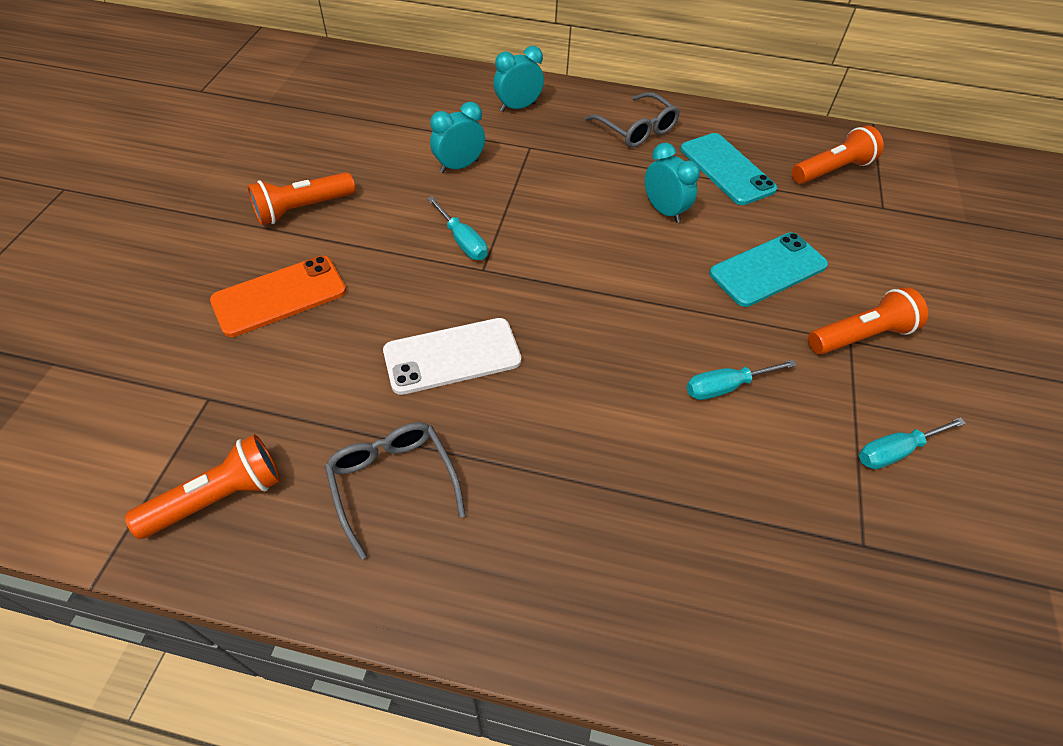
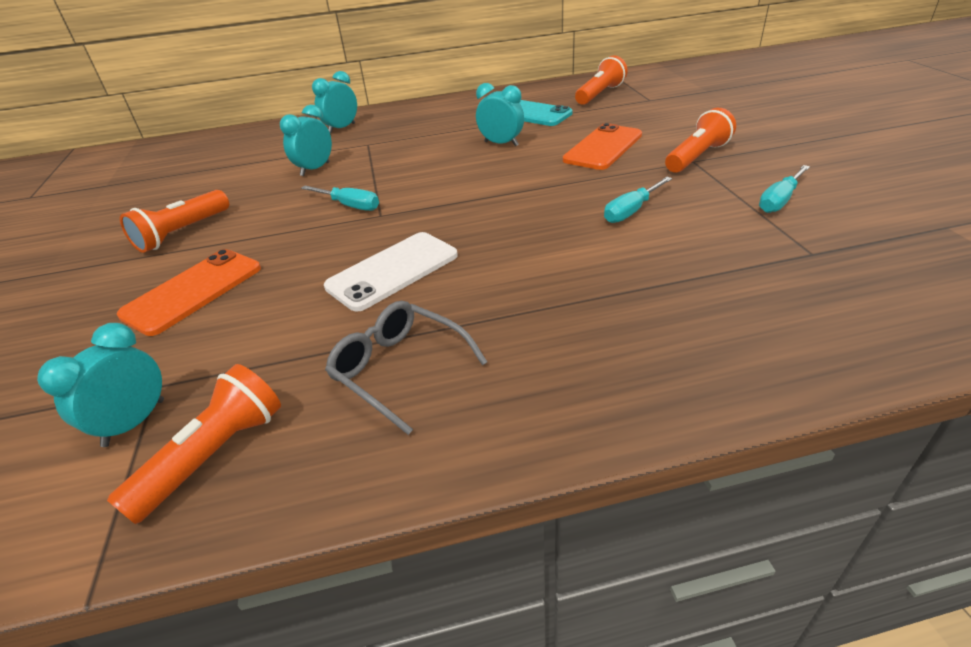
camera: 20 degrees left, 15 degrees down
grey glasses [585,92,680,148] -> none
turquoise phone [709,232,828,307] -> orange phone [563,123,642,170]
none -> turquoise clock [37,323,164,447]

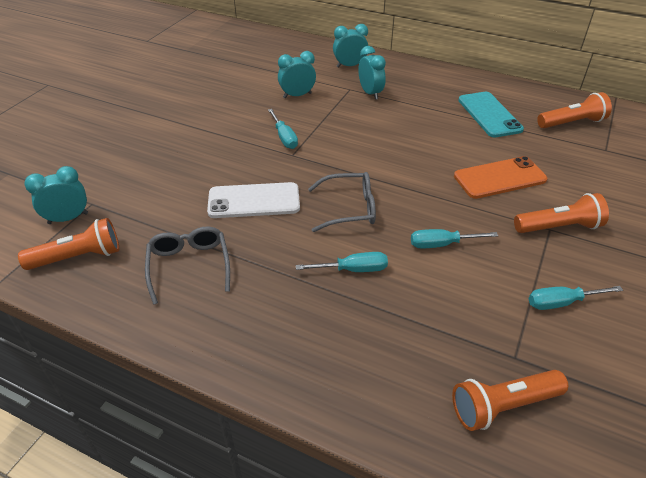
camera: 35 degrees right, 5 degrees up
orange phone [117,249,261,336] -> none
orange flashlight [120,190,229,253] -> orange flashlight moved to [452,370,568,431]
turquoise clock [476,83,524,146] -> turquoise clock moved to [358,46,386,100]
none -> turquoise screwdriver [296,252,388,272]
none -> grey glasses [308,172,376,232]

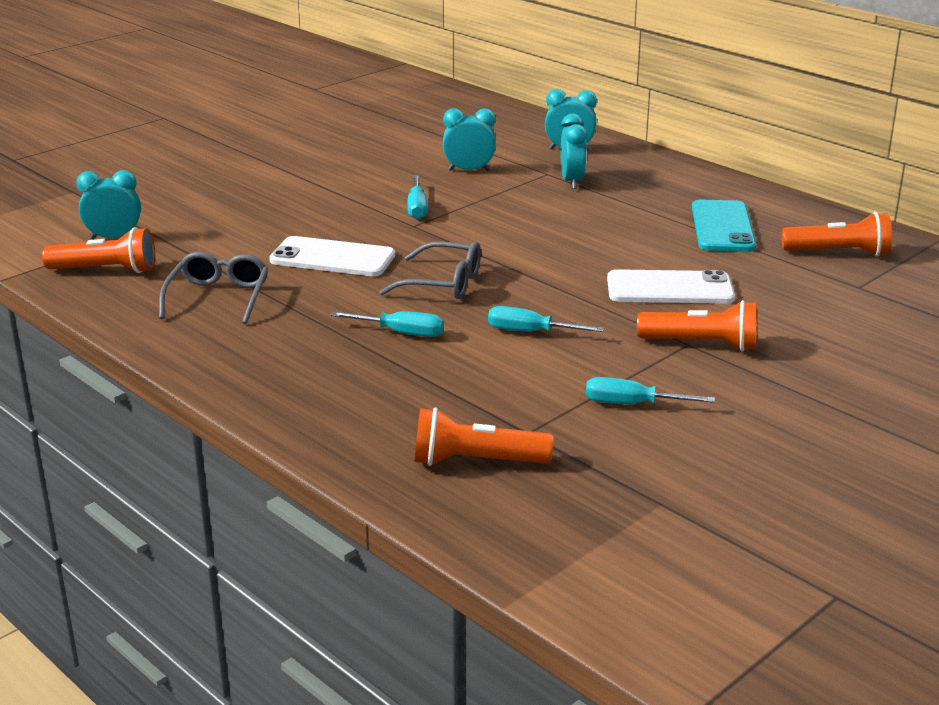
camera: 20 degrees right, 15 degrees down
orange phone [454,156,547,199] -> white phone [607,269,735,304]

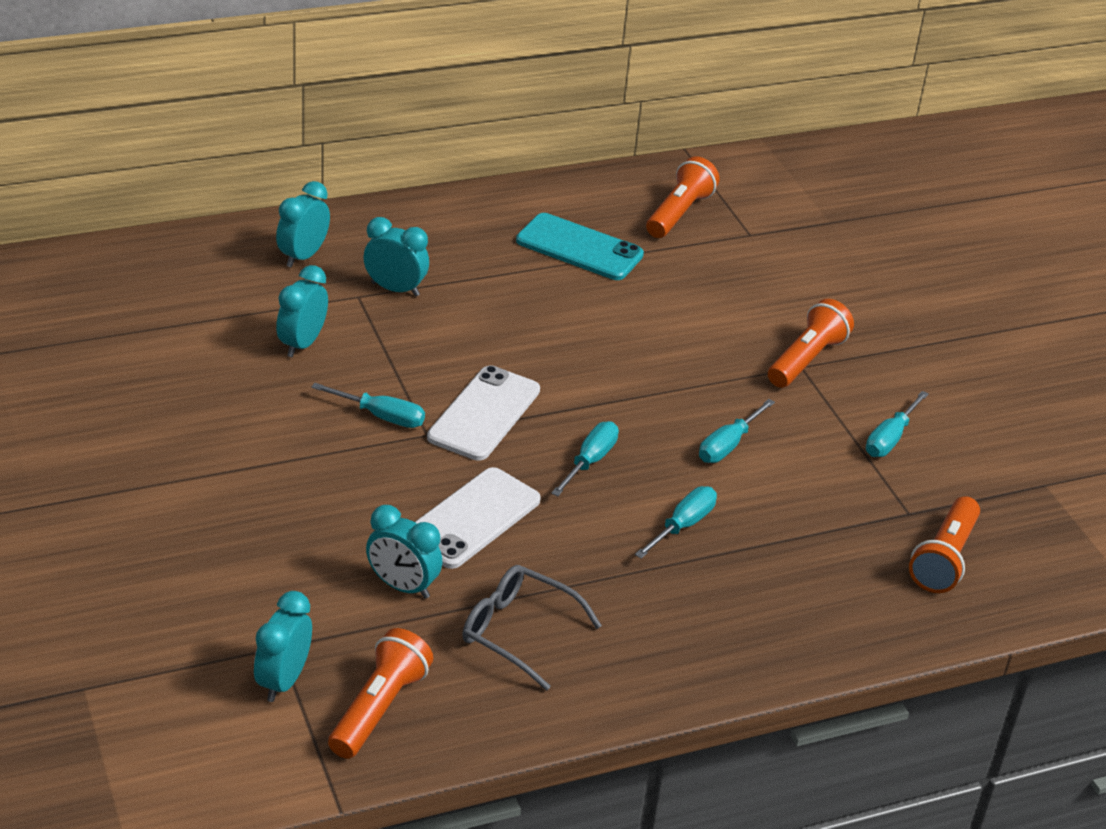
camera: 70 degrees left, 10 degrees up
grey glasses [379,241,481,299] -> turquoise screwdriver [551,421,619,496]
white phone [607,269,735,304] -> white phone moved to [427,365,540,461]
none -> turquoise clock [366,505,442,599]

